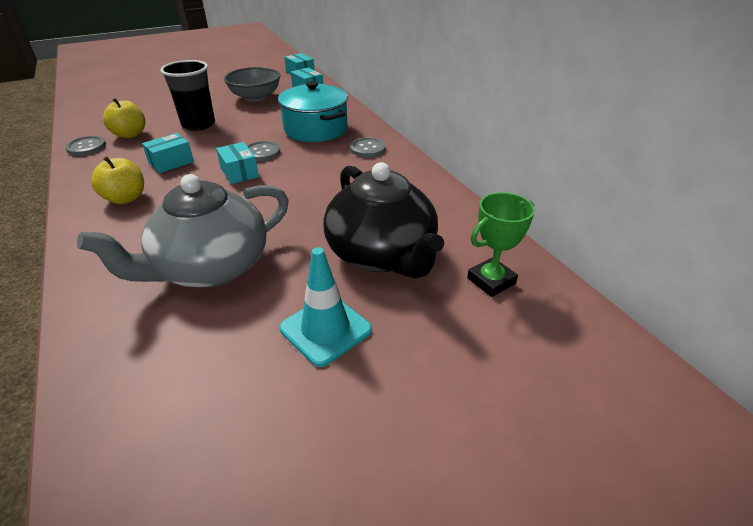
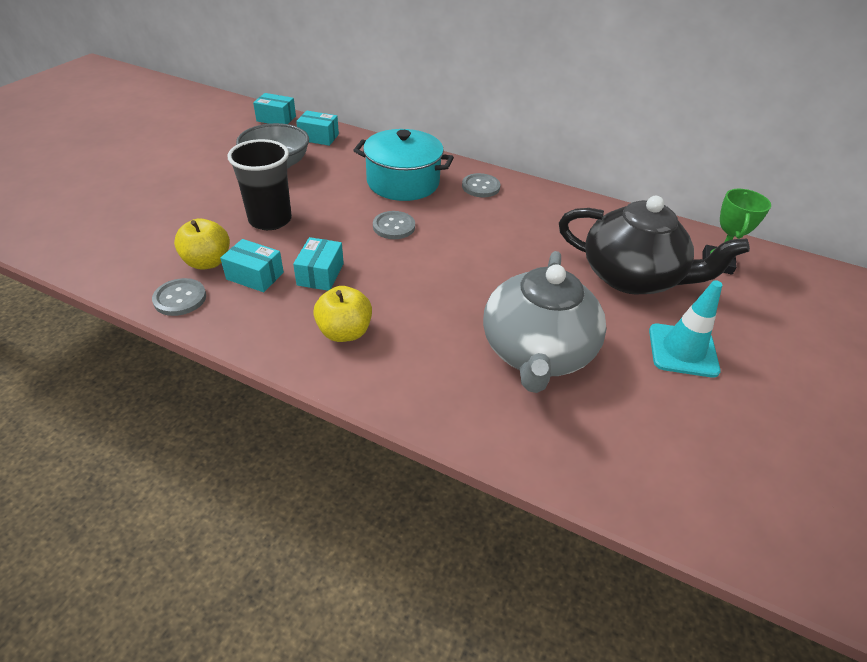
camera: 40 degrees left, 5 degrees up
turquoise box [216,142,259,184] -> turquoise box moved to [220,239,284,292]

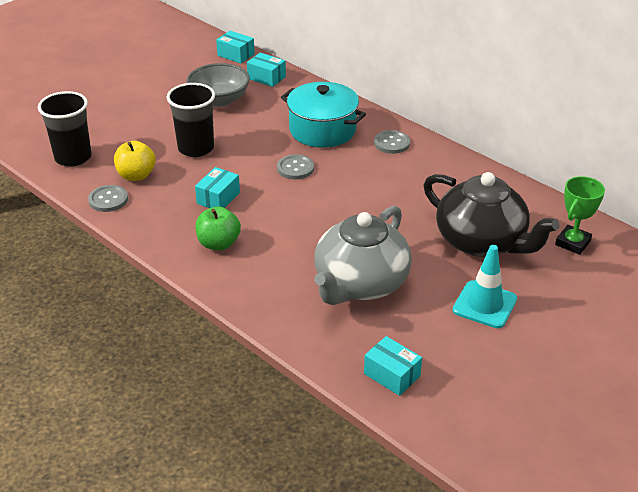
camera: 20 degrees right, 5 degrees down
turquoise box [220,239,284,292] -> turquoise box moved to [364,336,422,396]
yellow apple [313,286,372,342] -> green apple [195,206,241,250]
none -> black cup [38,91,92,167]

